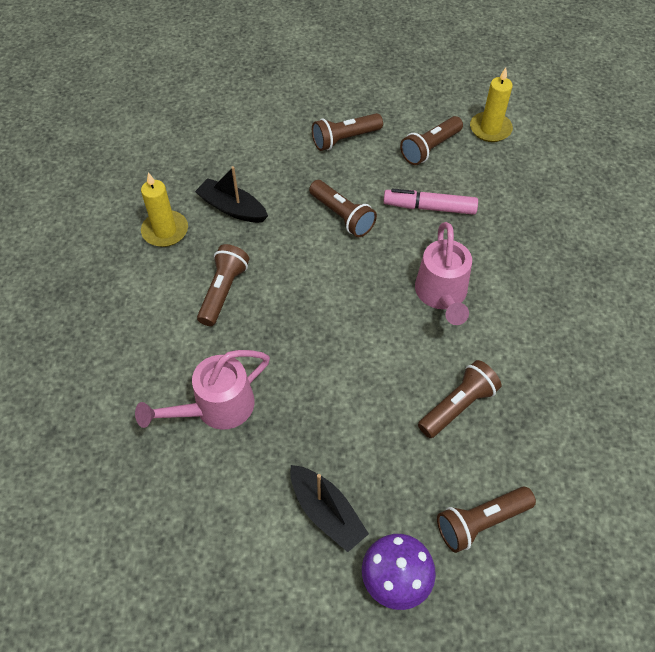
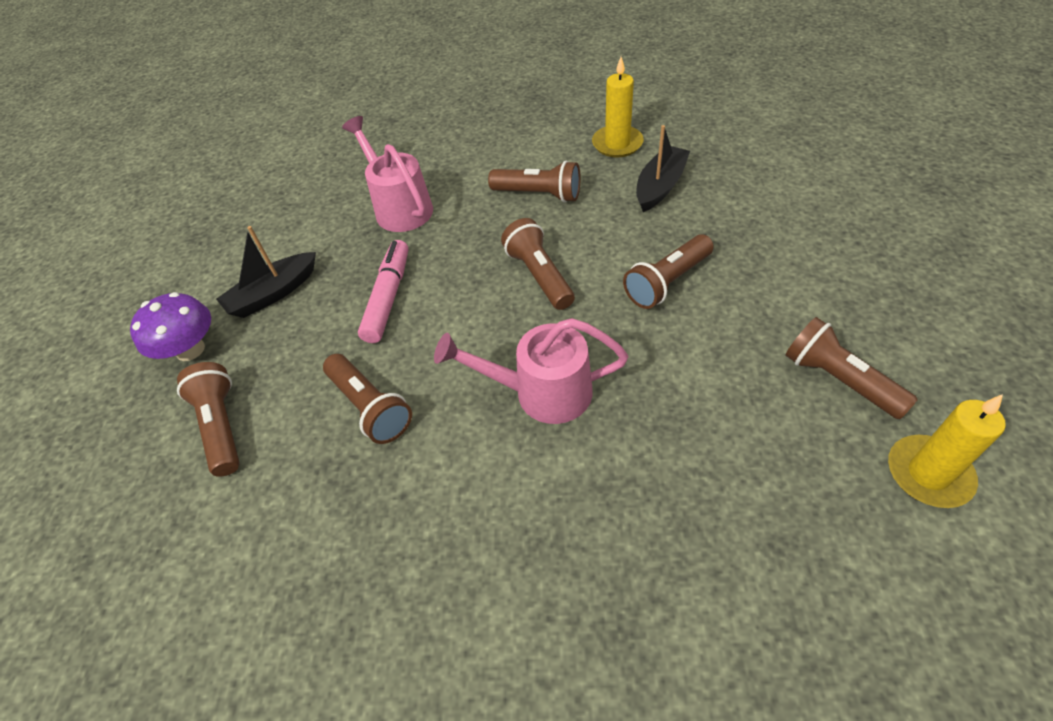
camera: 95 degrees right, 5 degrees down
brown flashlight [312,113,383,151] -> brown flashlight moved to [501,218,575,310]
pink marker [383,189,478,215] -> pink marker moved to [358,240,408,343]

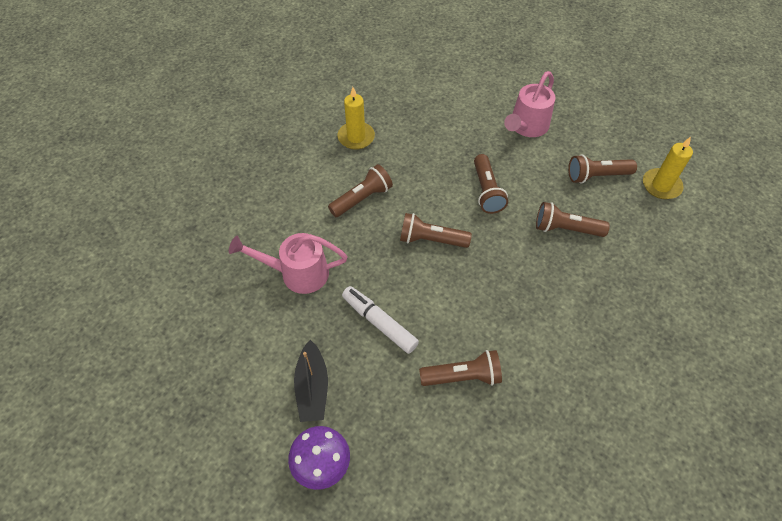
camera: 60 degrees left, 5 degrees up
brown flashlight [177,362,240,477] -> brown flashlight moved to [536,202,610,237]
pink marker [358,240,408,343] -> white marker [342,286,419,354]
pink watering can [434,318,628,424] -> pink watering can moved to [504,71,555,137]
black boat [636,125,690,212] -> none

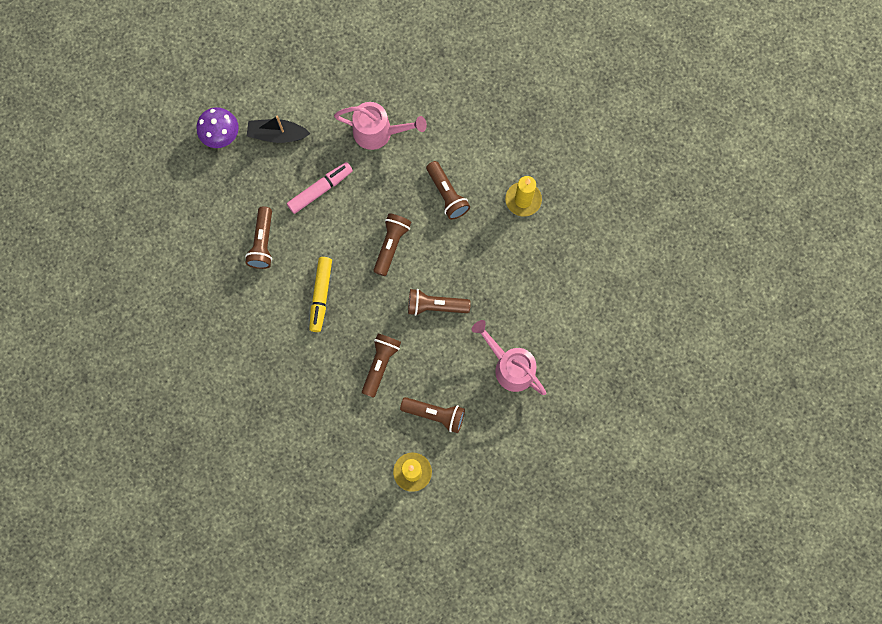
camera: 100 degrees right, 20 degrees up
pink watering can [229,233,348,294] -> pink watering can turned 90 degrees clockwise [334,102,427,150]
white marker [342,286,419,354] -> pink marker [287,162,353,214]
brown flashlight [568,154,637,184] -> brown flashlight turned 105 degrees clockwise [400,397,465,433]
none -> yellow marker [309,257,332,332]

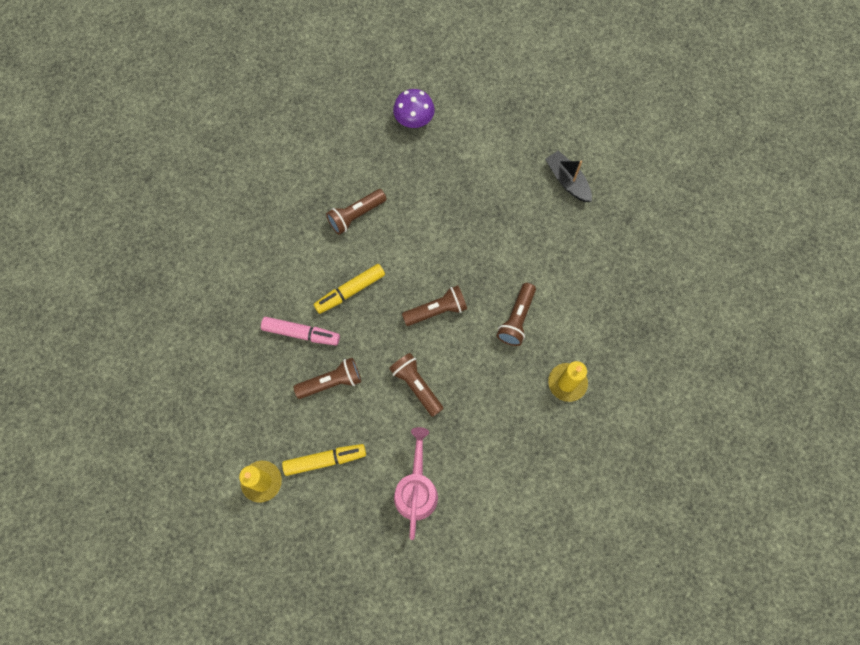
camera: 50 degrees right, 5 degrees down
black boat [247,116,311,143] -> black boat moved to [545,151,592,202]
pink marker [287,162,353,214] -> pink marker moved to [261,317,340,345]
pink watering can [334,102,427,150] -> none
brown flashlight [400,397,465,433] -> yellow marker [282,444,366,476]

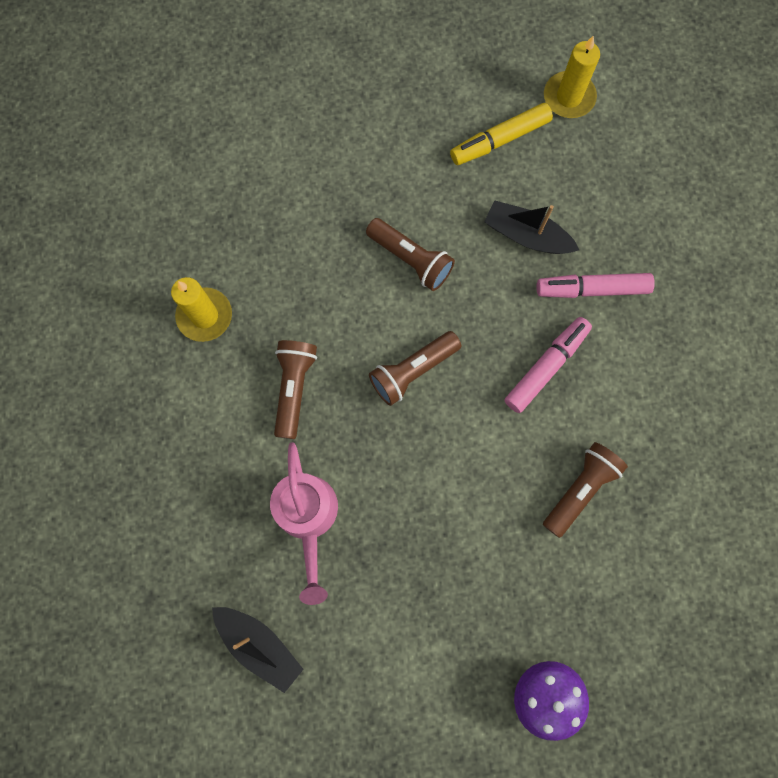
camera: 165 degrees right, 5 degrees up
brown flashlight [293,358,361,399] -> black boat [484,200,579,254]
yellow marker [313,264,385,314] -> pink marker [504,317,592,413]
pink watering can [394,427,438,540] -> pink watering can moved to [270,442,338,605]

